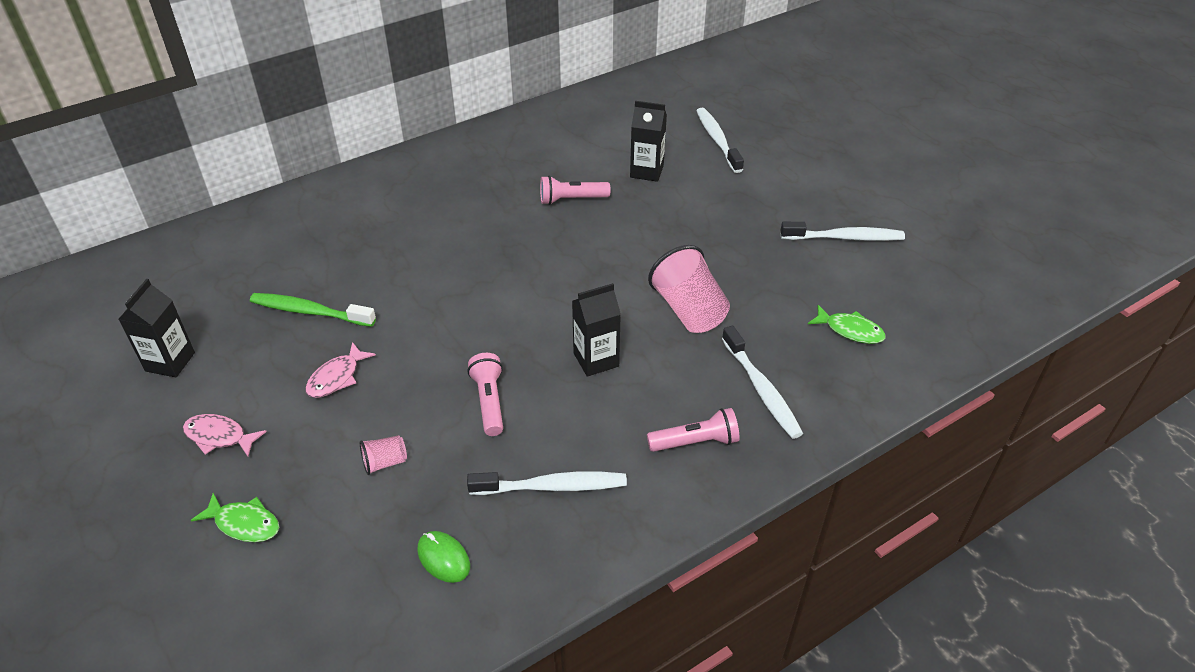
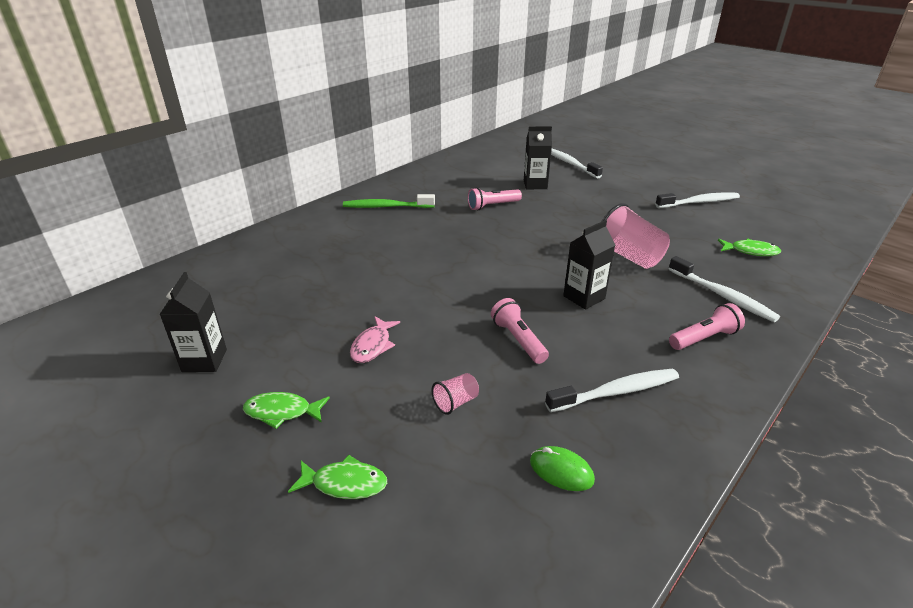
camera: 15 degrees left, 10 degrees down
pink fish [183,414,267,456] -> green fish [243,392,330,429]
green toothbrush [250,293,376,327] -> green toothbrush moved to [343,194,435,208]

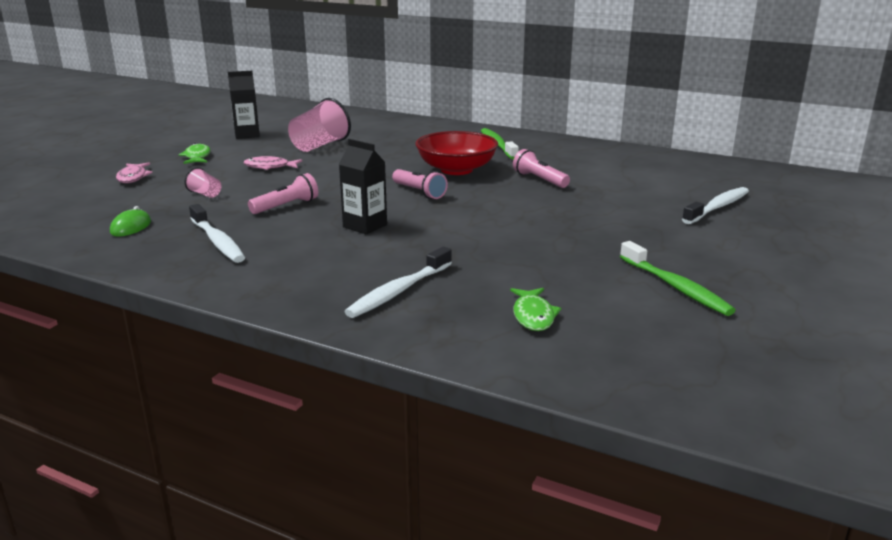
camera: 75 degrees right, 10 degrees down
green fish [288,455,387,499] -> pink fish [116,163,153,183]
black carton [524,126,552,189] -> none
pink cup [601,203,670,269] -> pink cup moved to [288,98,351,152]
white toothbrush [655,193,740,208] -> green toothbrush [620,241,736,316]
pink flashlight [669,303,745,350] -> pink flashlight moved to [392,169,448,199]
none -> red bowl [415,131,498,175]

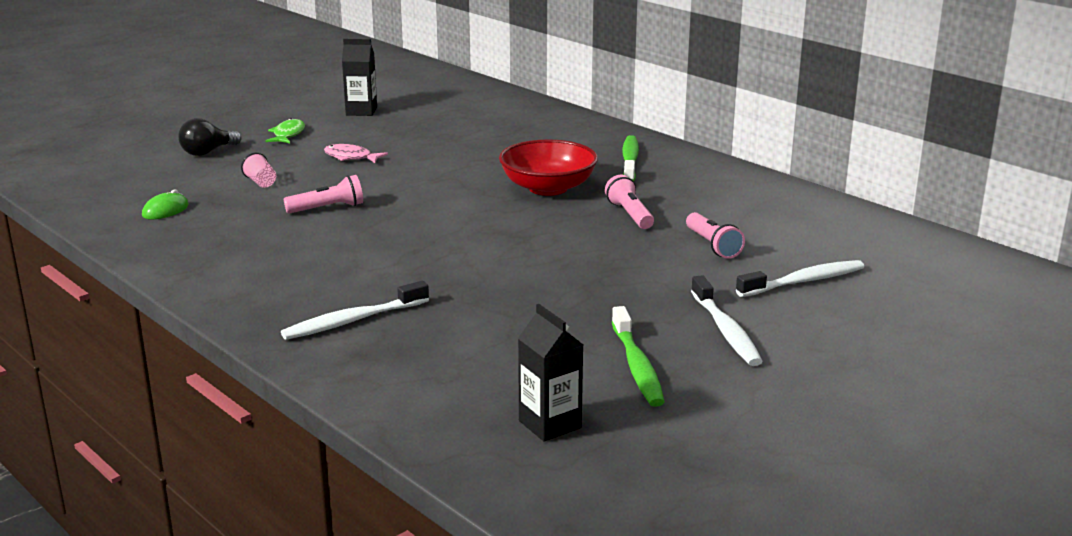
camera: 20 degrees right, 0 degrees up
pink fish [116,163,153,183] -> black light bulb [178,118,242,156]
white toothbrush [189,204,245,263] -> white toothbrush moved to [691,275,763,366]
pink cup [288,98,351,152] -> none
black carton [339,139,387,234] -> black carton moved to [518,304,583,442]
pink flashlight [392,169,448,199] -> pink flashlight moved to [686,212,745,259]
green fish [510,288,561,331] -> none

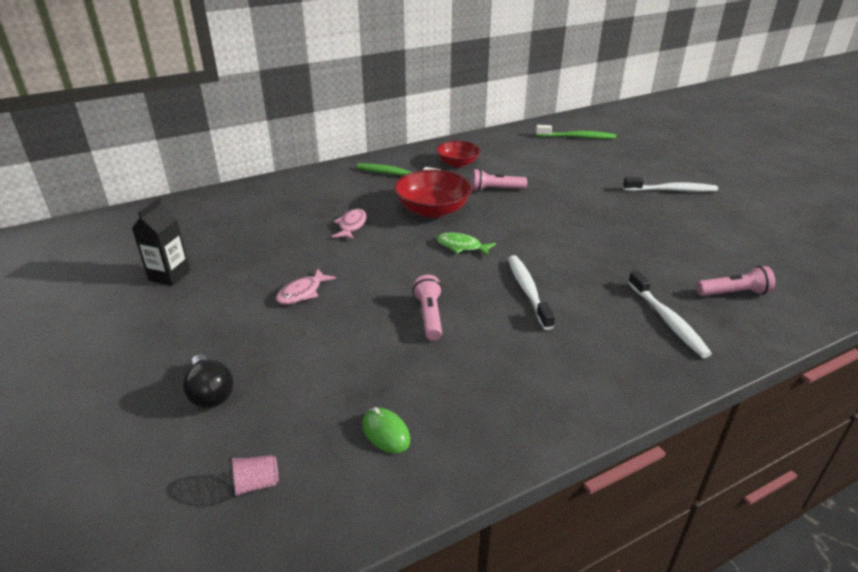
camera: 75 degrees left, 10 degrees up
pink cup [241,153,276,188] -> pink cup moved to [229,455,279,498]
green fish [265,118,305,143] -> green fish moved to [436,232,496,256]
black carton [518,304,583,442] -> none
green toothbrush [612,306,665,407] -> green toothbrush moved to [536,125,616,139]
pink flashlight [686,212,745,259] -> pink flashlight moved to [696,266,775,296]
white toothbrush [736,260,864,297] -> white toothbrush moved to [508,255,555,330]
none -> pink fish [332,209,367,240]
none -> red bowl [436,141,480,167]

